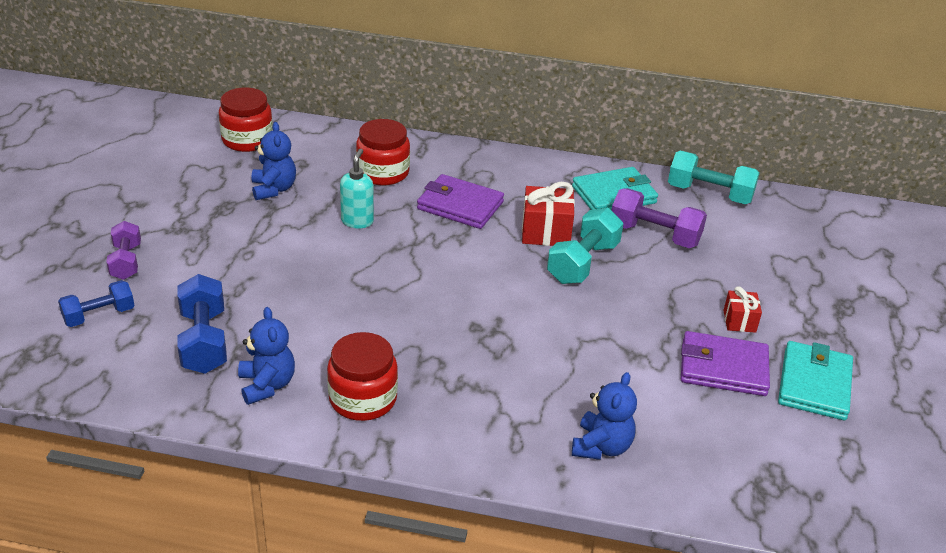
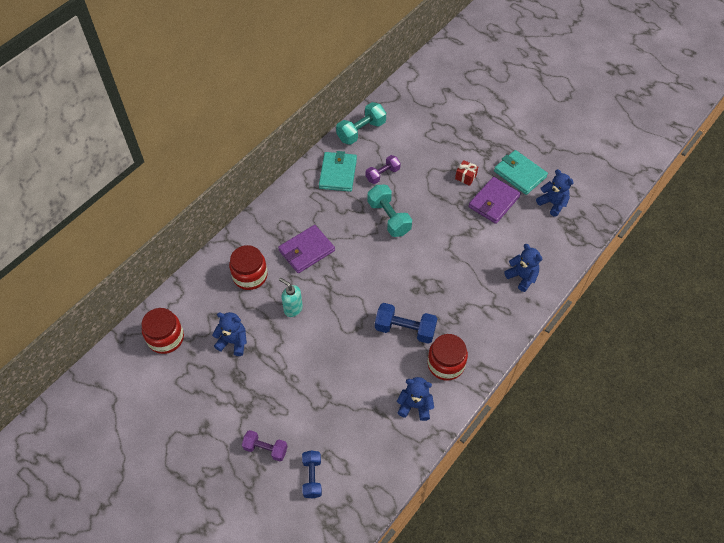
camera: 60 degrees left, 20 degrees up
blue dumbbell [177,274,227,374] -> blue dumbbell moved to [375,303,437,344]
red gift [522,182,575,246] -> none
purple dumbbell [611,188,707,248] -> purple dumbbell [366,155,401,184], size x0.66
none -> blue teddy bear [536,169,574,217]

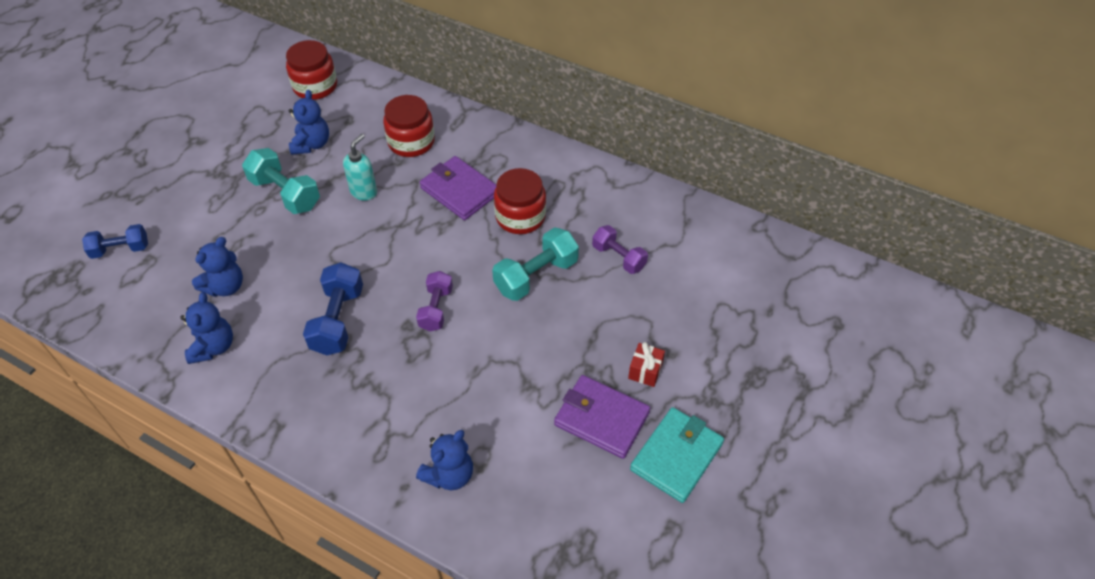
camera: 80 degrees right, 5 degrees down
purple dumbbell [242,430,288,461] -> purple dumbbell moved to [416,271,453,331]
turquoise wallet [319,151,357,192] -> none
turquoise dumbbell [336,102,386,145] -> turquoise dumbbell moved to [242,148,320,214]
red jar [427,334,468,381] -> red jar moved to [494,168,546,234]
blue teddy bear [536,169,574,217] -> blue teddy bear moved to [192,237,243,297]

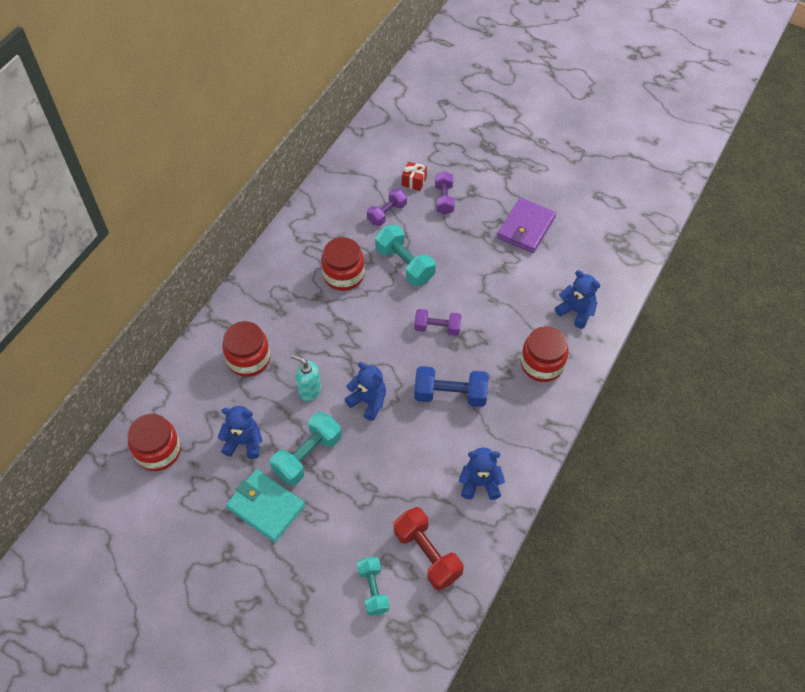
camera: 90 degrees left, 5 degrees up
blue dumbbell [82,224,148,259] -> turquoise dumbbell [357,557,389,616]
blue teddy bear [192,237,243,297] -> blue teddy bear moved to [345,362,386,421]
purple wallet [420,156,496,220] -> none
red gift [628,342,665,387] -> red gift moved to [402,162,427,191]
turquoise wallet [630,407,724,503] -> turquoise wallet moved to [226,469,305,542]
none -> red dumbbell [394,507,464,591]
none -> purple dumbbell [435,171,455,215]
none -> red jar [521,326,569,382]

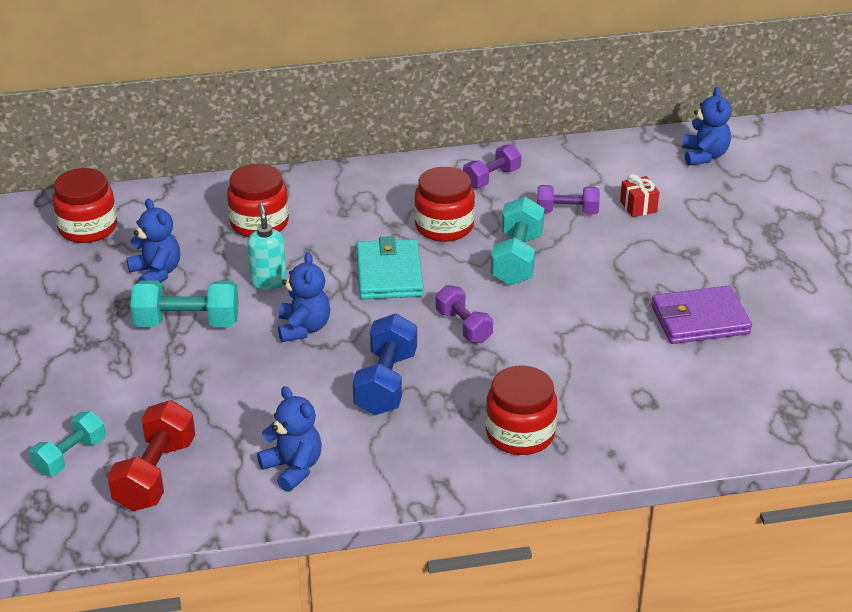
camera: 50 degrees right, 20 degrees down
turquoise wallet [226,469,305,542] -> turquoise wallet moved to [356,236,423,299]
blue dumbbell [414,366,488,407] -> blue dumbbell turned 45 degrees clockwise [353,314,417,415]
purple dumbbell [435,171,455,215] -> purple dumbbell moved to [463,144,521,188]
blue teddy bear [555,270,601,329] -> blue teddy bear moved to [682,87,731,166]

